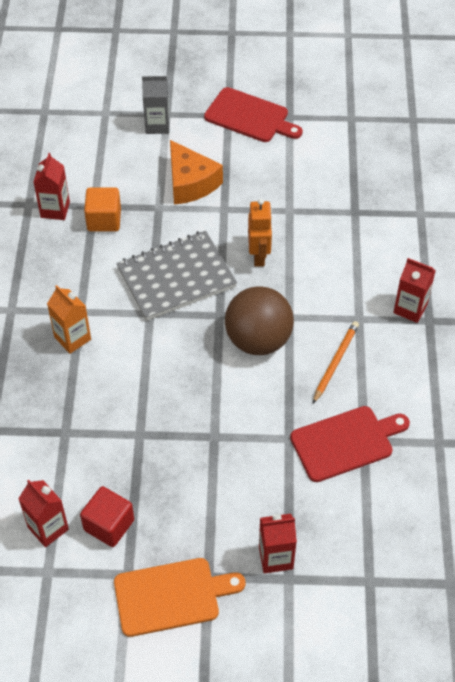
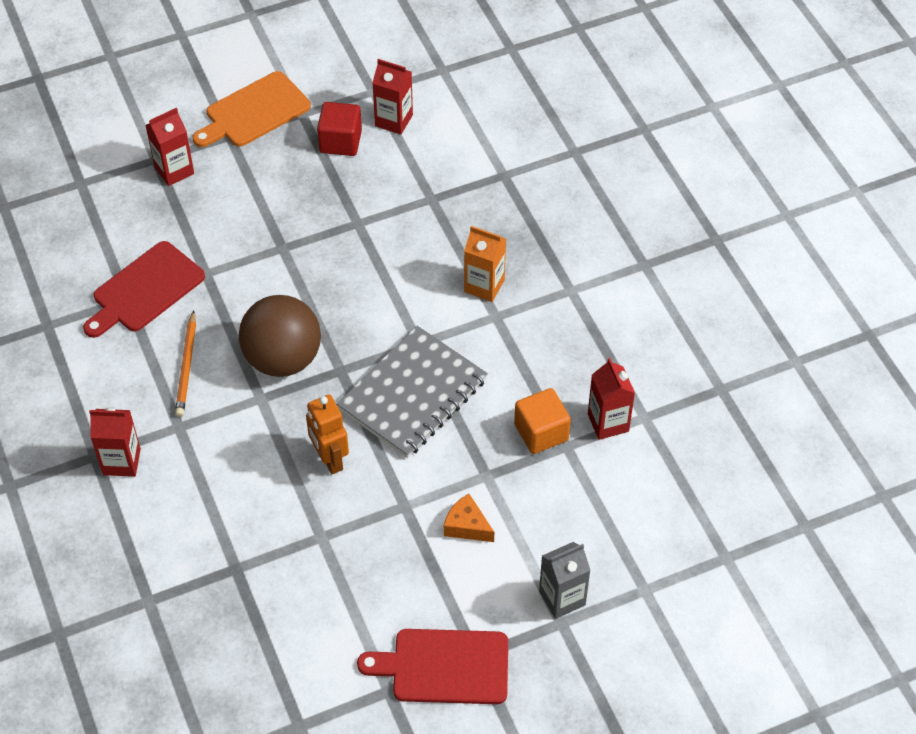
camera: 155 degrees right, 0 degrees up
orange cheese [170,140,223,205] -> orange cheese [444,494,494,542], size x0.57

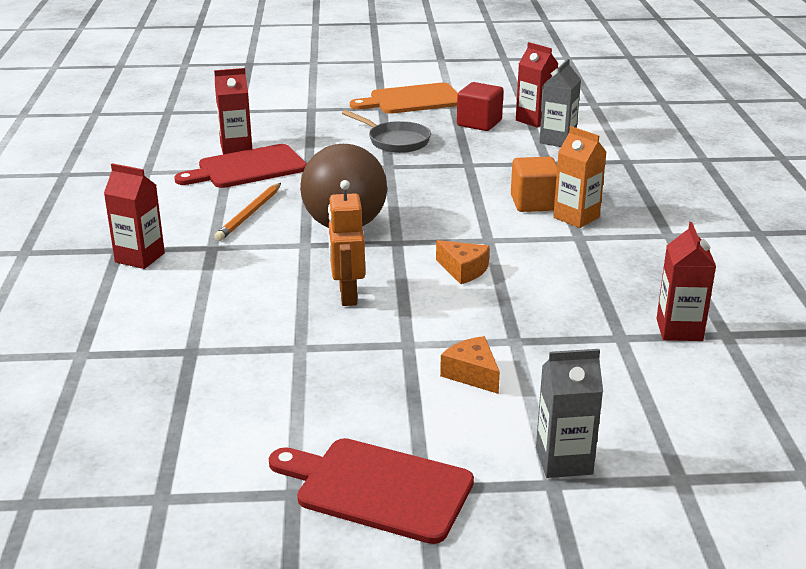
camera: 20 degrees right, 25 degrees down
red carton [145,108,194,186] -> red carton moved to [214,68,252,154]
grey notebook [336,326,488,458] -> orange cheese [436,240,490,284]
orange cube [514,388,571,454] -> orange cube moved to [511,157,557,212]
none -> grey pan [342,110,431,153]
none -> grey carton [539,59,581,147]

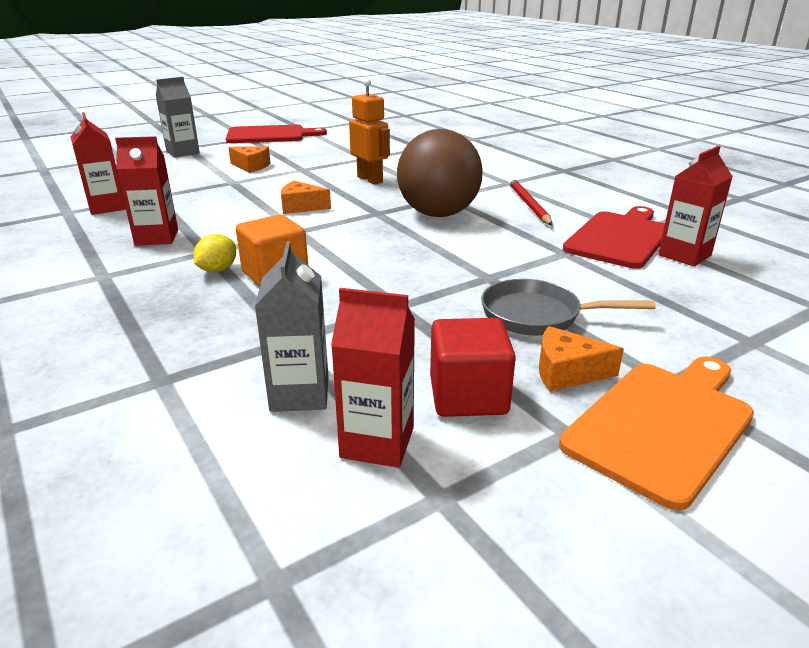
camera: 150 degrees right, 0 degrees up
red carton [104,163,165,269] -> red carton moved to [115,136,178,246]
orange pencil [214,183,281,241] -> red pencil [509,178,553,225]
orange carton [553,126,606,228] -> yellow lemon [194,234,236,273]
none -> orange cheese [539,326,624,392]

